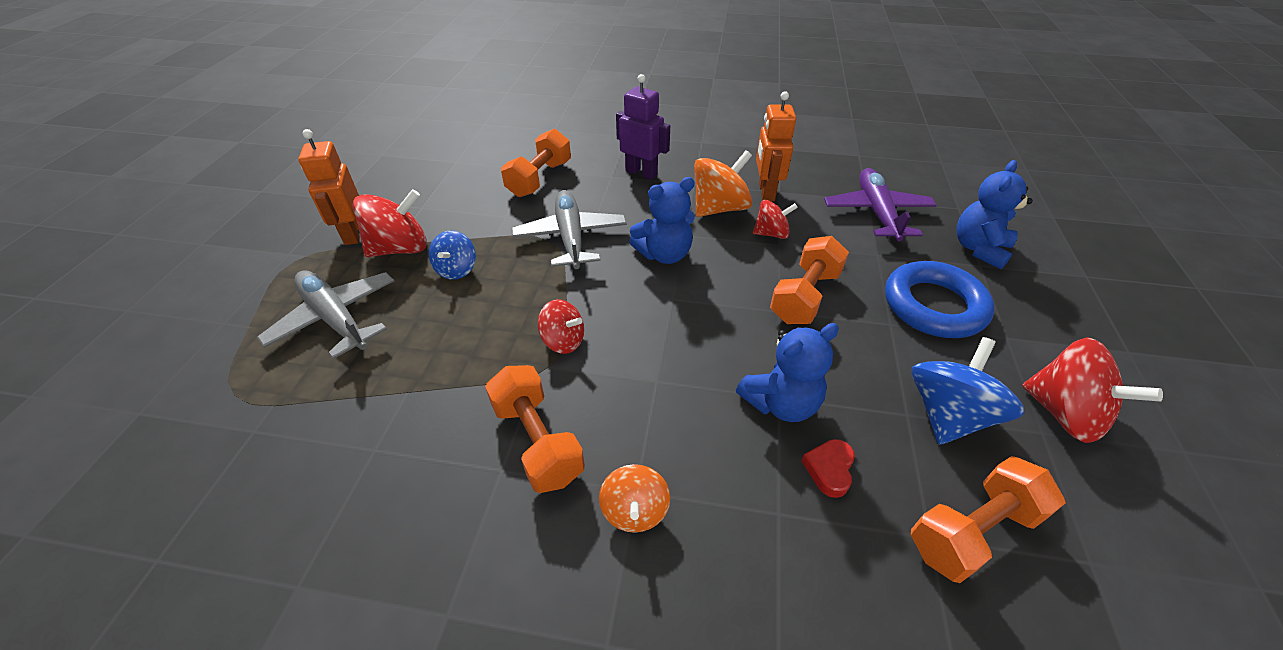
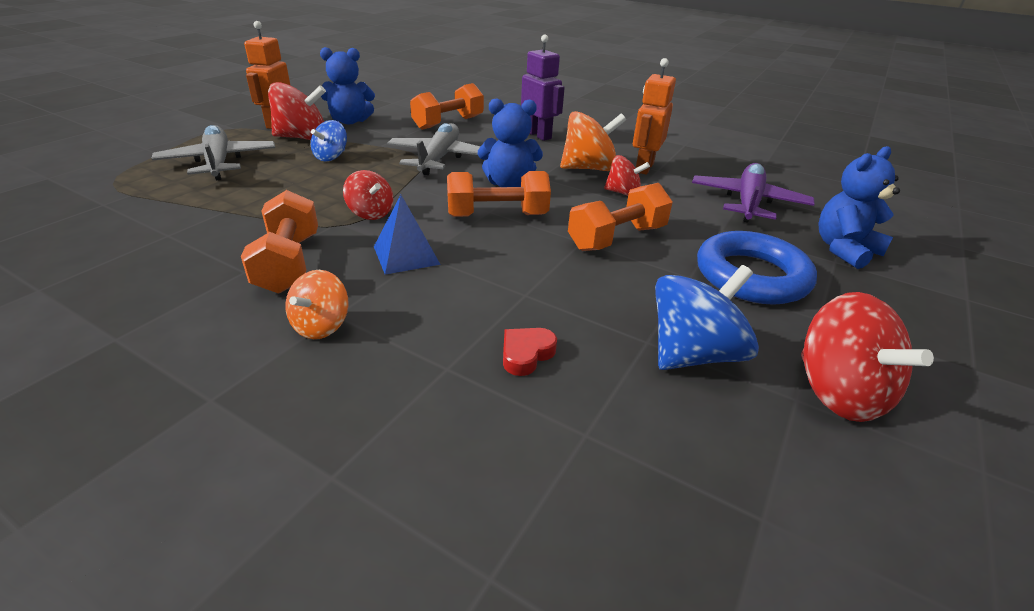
camera: 20 degrees right, 10 degrees down
blue teddy bear [736,323,839,422] -> blue teddy bear moved to [320,47,375,124]
orange dumbbell [911,456,1066,583] -> orange dumbbell moved to [447,171,551,217]
none -> blue pyramid [374,195,441,275]

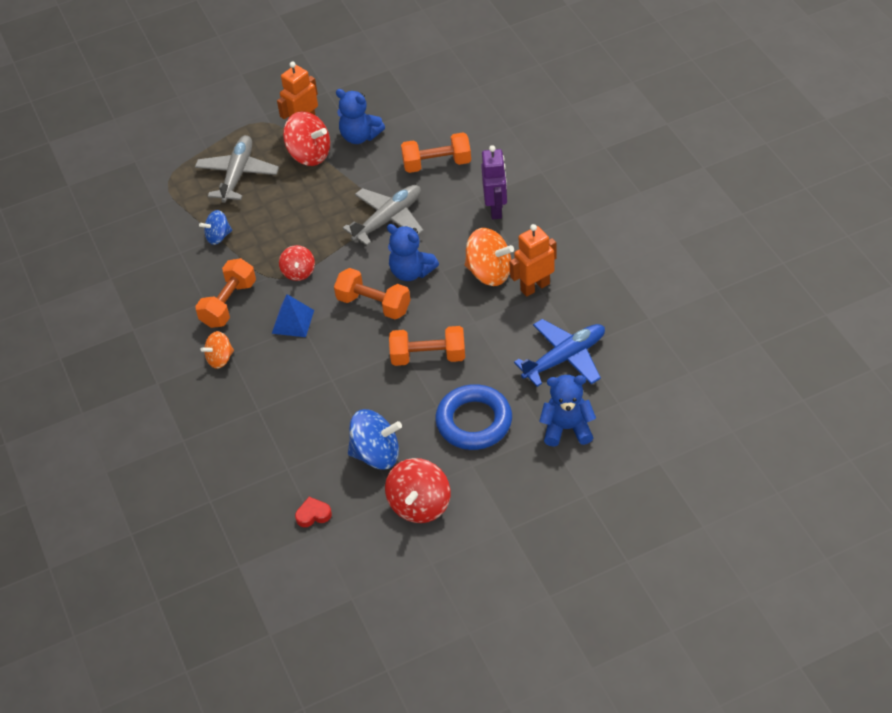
camera: 40 degrees right, 15 degrees up
blue spinning top [311,120,347,161] -> blue spinning top moved to [199,210,232,245]
red heart [503,328,557,376] -> red heart moved to [295,497,332,527]
red spinning top [604,155,650,196] -> none
purple plane [692,163,815,223] -> blue plane [514,319,605,387]

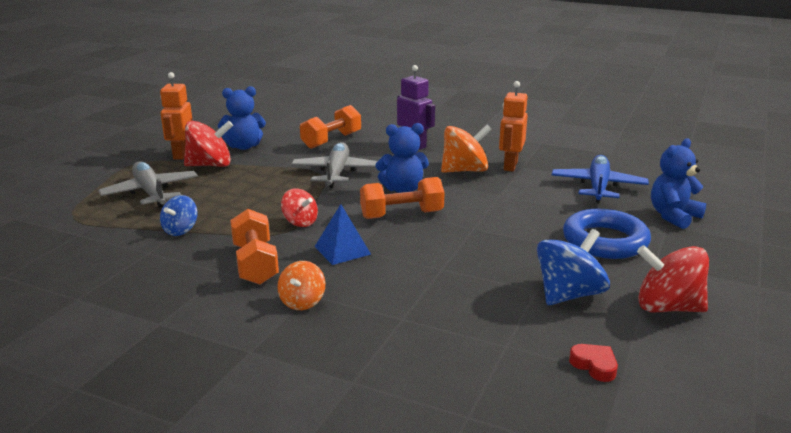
camera: 45 degrees left, 25 degrees down
red heart [295,497,332,527] -> red heart turned 105 degrees clockwise [569,344,618,382]
red spinning top [385,458,450,523] -> red spinning top turned 135 degrees clockwise [637,245,709,312]
orange dumbbell [389,326,465,366] -> none

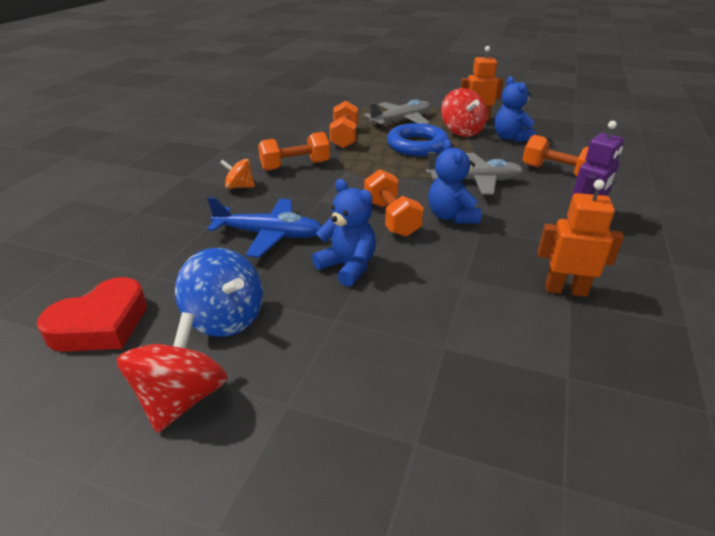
camera: 85 degrees right, 10 degrees up
blue spinning top [160,195,197,236] -> orange dumbbell [329,101,358,148]
red spinning top [281,188,318,227] -> none
blue pyramid [314,204,371,265] -> none
orange spinning top [441,125,492,173] -> none
blue plane [552,155,649,203] -> blue plane moved to [207,197,322,258]
blue ring [563,209,651,259] -> blue ring moved to [387,123,449,156]
red heart [569,344,618,382] -> red heart [37,277,147,352], size x2.06
blue teddy bear [651,138,706,229] -> blue teddy bear moved to [312,179,376,287]

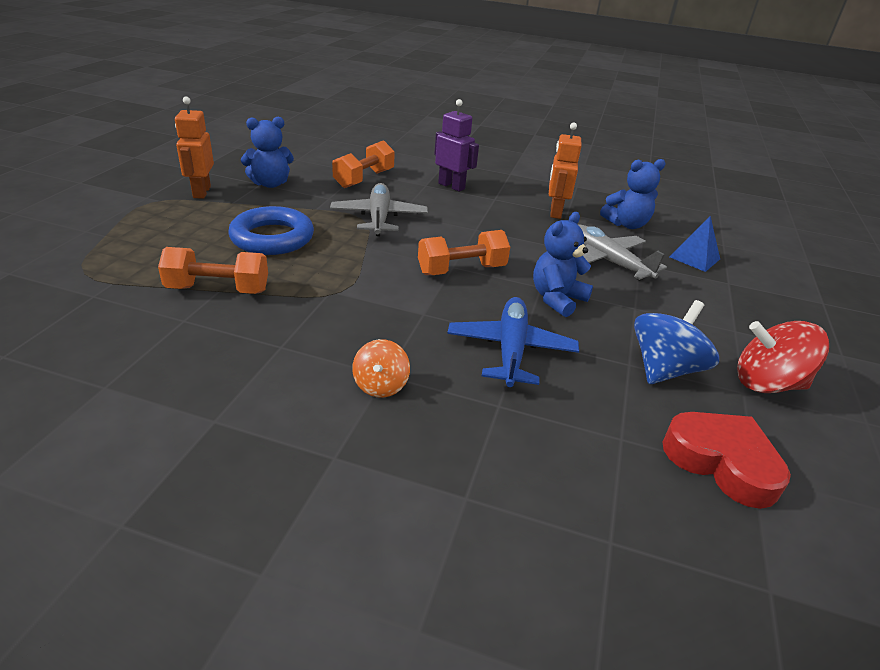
camera: 95 degrees left, 0 degrees up
orange dumbbell [258,132,330,171] -> none
grey plane [364,99,431,127] -> grey plane moved to [577,224,667,281]
blue teddy bear [428,139,481,224] -> blue teddy bear moved to [600,159,666,229]
red spinning top [441,88,487,137] -> none
none -> blue pyramid [669,216,720,272]

